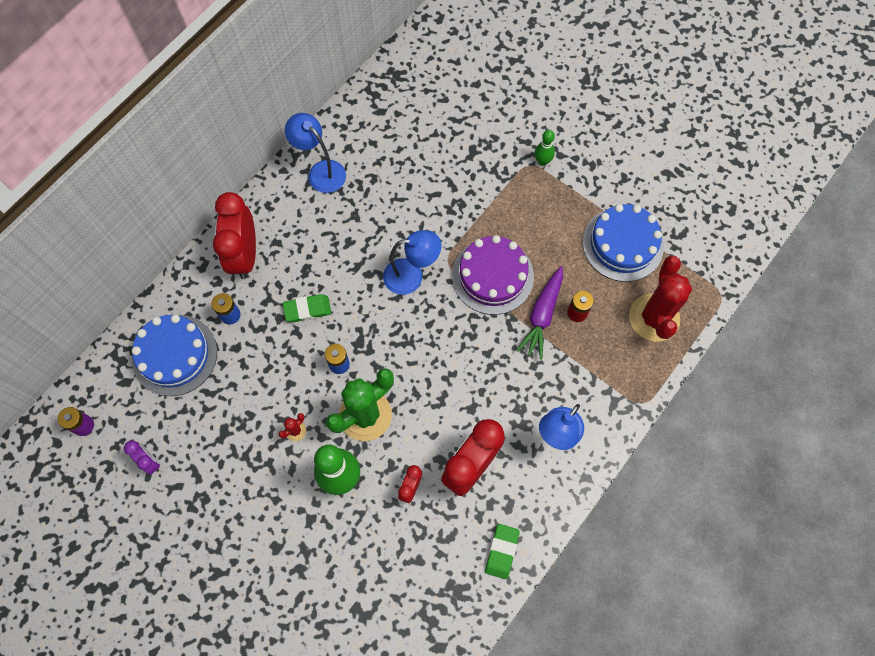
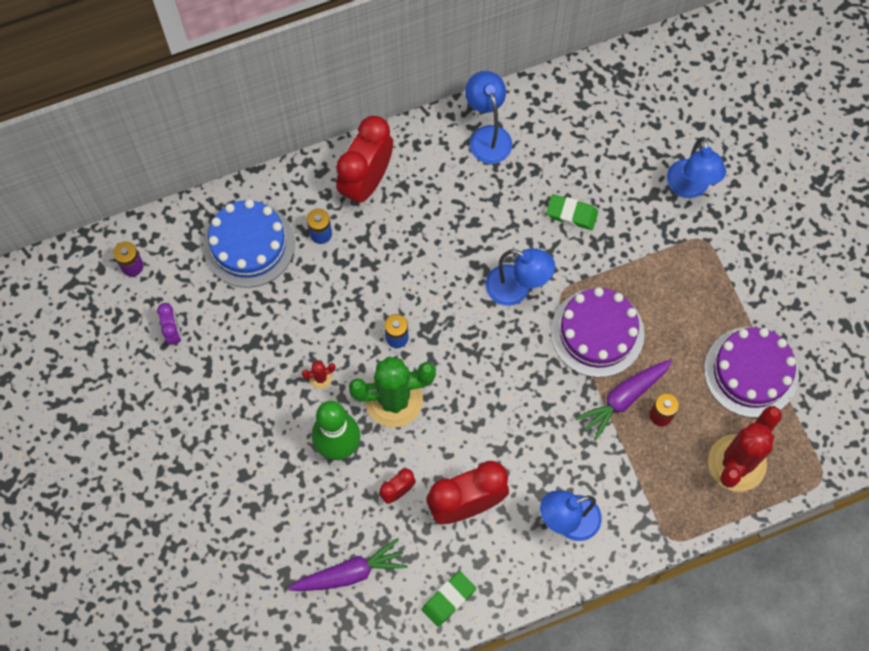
camera: 30 degrees right, 0 degrees up
green eraser [283,294,331,322] -> green eraser moved to [546,194,598,230]
green bowling pin [535,130,555,166] -> none
blue cake [583,204,664,282] -> purple cake [704,327,799,418]
none -> purple carrot [288,538,408,591]
none -> blue lamp [667,137,726,198]

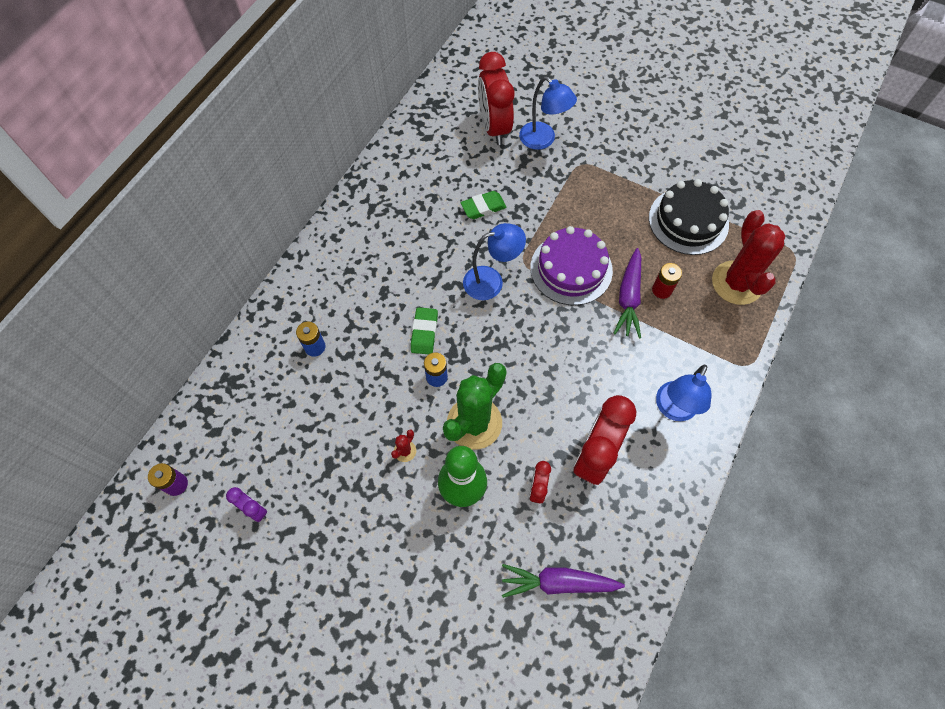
camera: 40 degrees left, 5 degrees down
blue cake [203,199,295,288] -> none
purple carrot [288,538,408,591] -> purple carrot turned 120 degrees counterclockwise [502,564,625,598]
red clock [336,116,393,206] -> red clock moved to [478,52,514,145]
green eraser [422,571,476,627] -> green eraser moved to [411,307,438,355]
blue lamp [465,71,512,164] -> none
purple cake [704,327,799,418] -> black cake [649,179,729,255]

